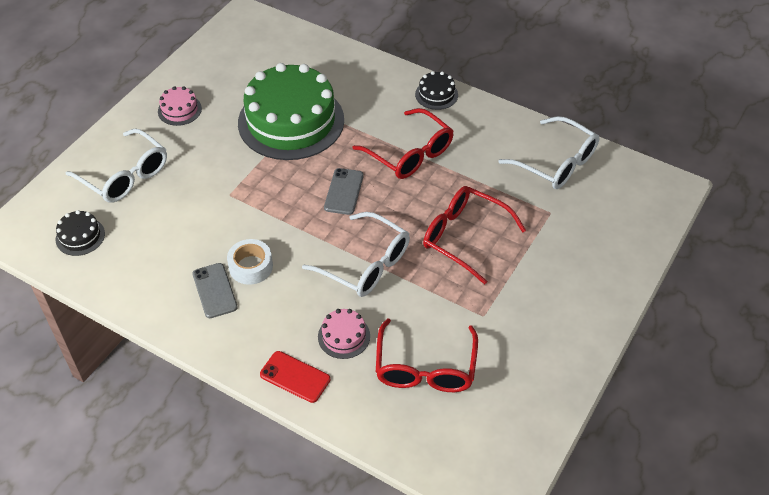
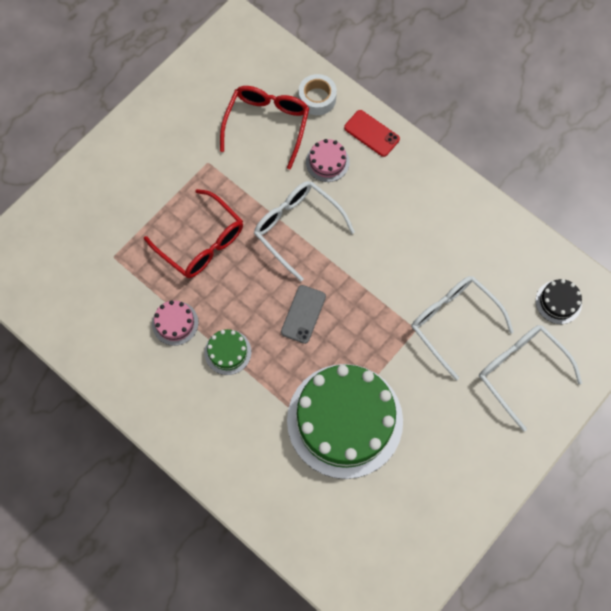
camera: 170 degrees left, 20 degrees up
pink cake [158,86,202,126] -> pink cake moved to [152,300,199,346]
grey phone [192,263,238,318] -> none
white tape [227,239,273,285] -> white tape moved to [299,74,337,115]
red glasses [353,108,454,179] -> green cake [205,329,251,375]
black cake [415,71,458,110] -> none
white glasses [498,116,599,189] -> white glasses moved to [411,276,514,380]

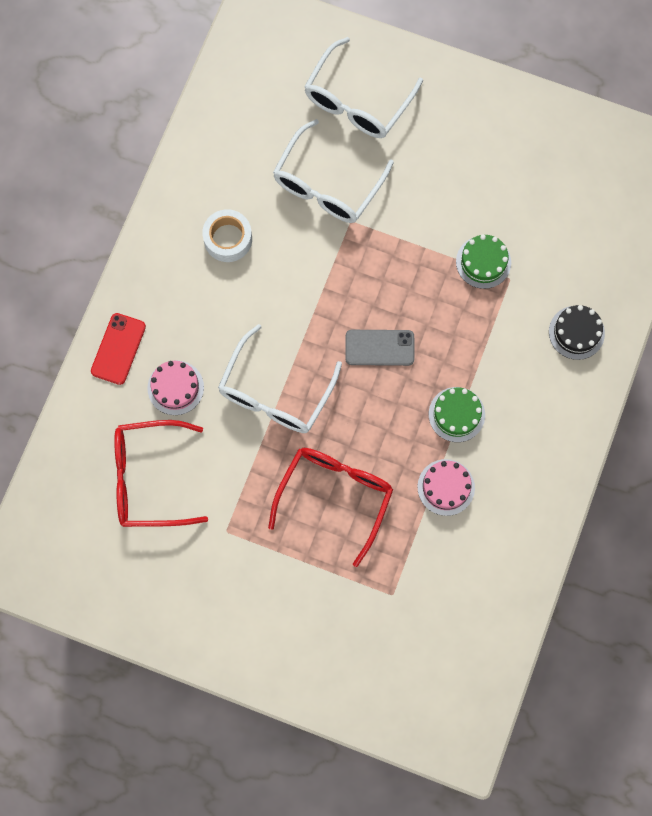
camera: 110 degrees left, 5 degrees up
green cake [287,364,403,479] -> green cake [456,235,511,289], size x0.41
white tape [299,74,337,115] -> white tape moved to [202,209,252,262]
black cake [536,279,582,324] -> black cake moved to [549,305,605,360]

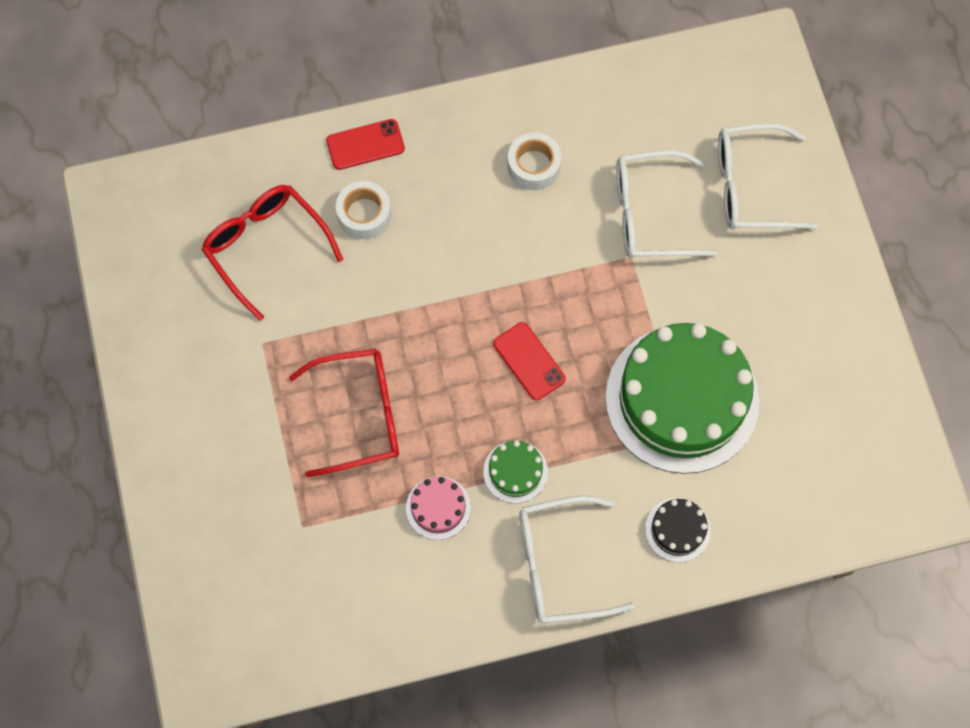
camera: 55 degrees right, 5 degrees down
pink cake [147,360,204,415] -> white tape [336,181,391,239]
white glasses [218,324,342,433] -> white glasses moved to [519,496,635,623]
grey phone [345,330,414,366] -> red phone [493,322,566,400]
green cake [456,235,511,289] -> green cake [605,323,759,474], size x2.41

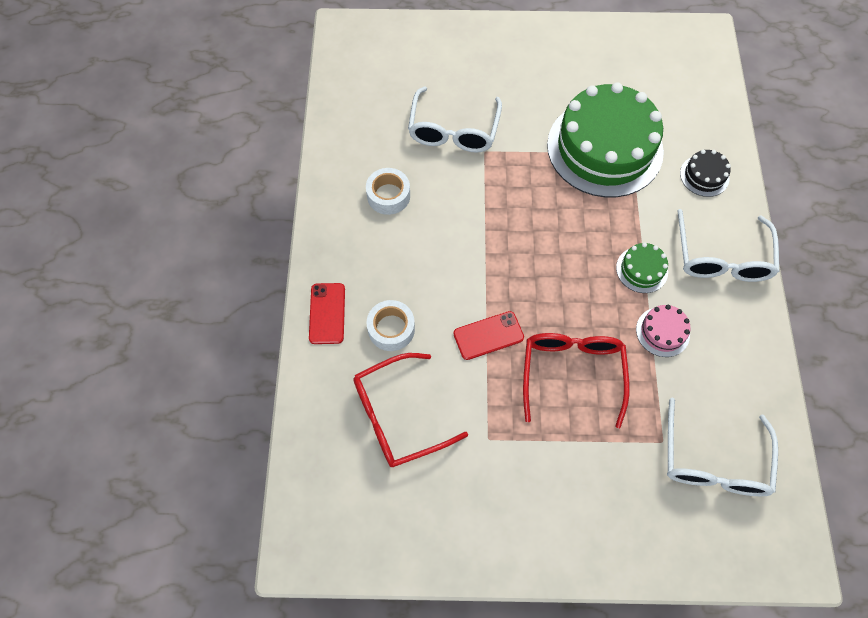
camera: 75 degrees left, 5 degrees down
red phone [493,322,566,400] -> red phone moved to [453,311,524,360]
white glasses [718,124,818,230] -> white glasses moved to [667,397,778,496]

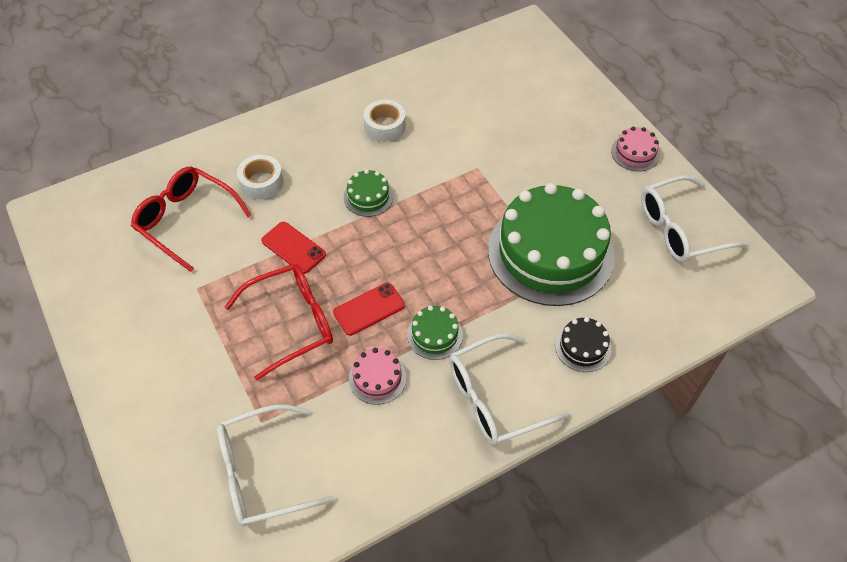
camera: 60 degrees right, 10 degrees down
red phone [309,283,345,344] -> red phone moved to [333,283,405,336]
white glasses [408,86,502,152] -> white glasses moved to [641,175,748,263]
none -> green cake [344,169,393,217]
none -> pink cake [611,127,660,171]

